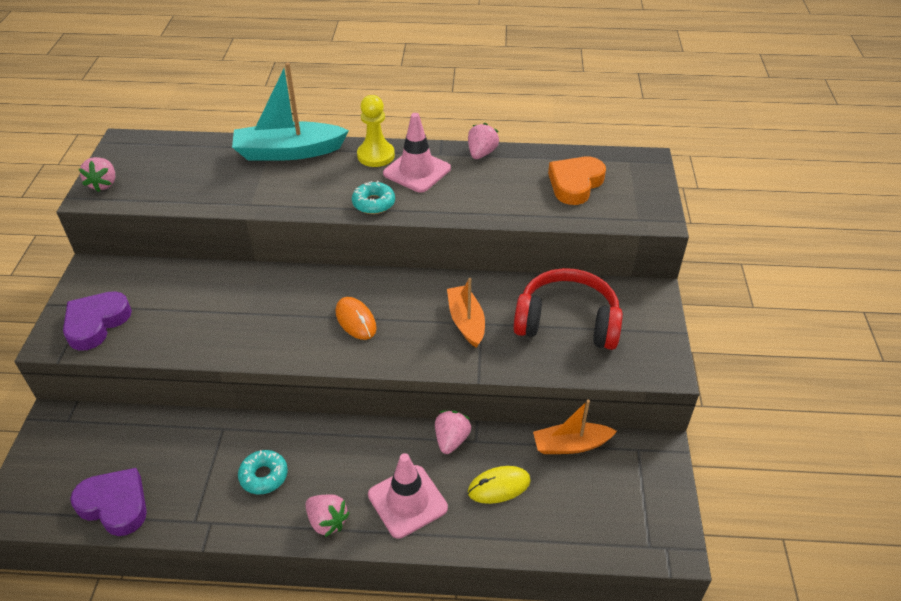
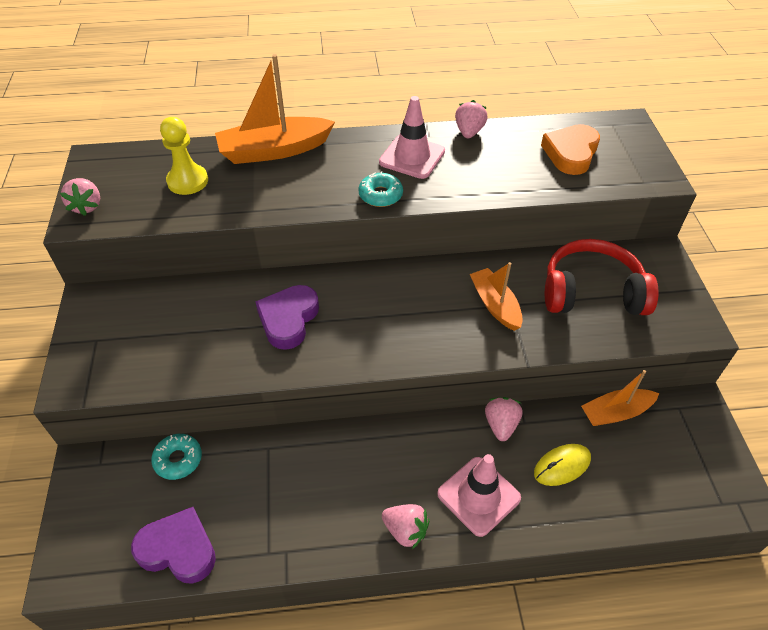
camera: 10 degrees left, 5 degrees up
purple heart [63,291,132,351] -> purple heart moved to [255,285,319,350]
turquoise boat [232,62,349,161] -> orange boat [215,54,335,164]
turquoise donut [238,450,288,494] -> turquoise donut moved to [151,434,202,480]
orange mouse [336,297,376,340] -> none
yellow pawn [357,95,395,167] -> yellow pawn moved to [160,117,208,195]

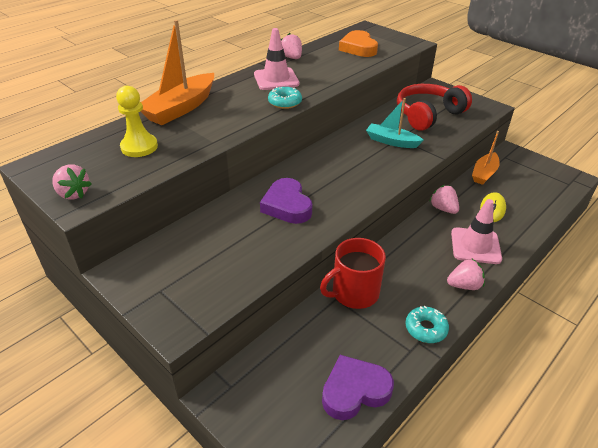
camera: 40 degrees left, 10 degrees down
turquoise donut [151,434,202,480] -> turquoise donut moved to [405,306,449,343]
orange boat [470,262,523,331] -> turquoise boat [366,98,424,148]
none -> red mug [320,238,386,309]

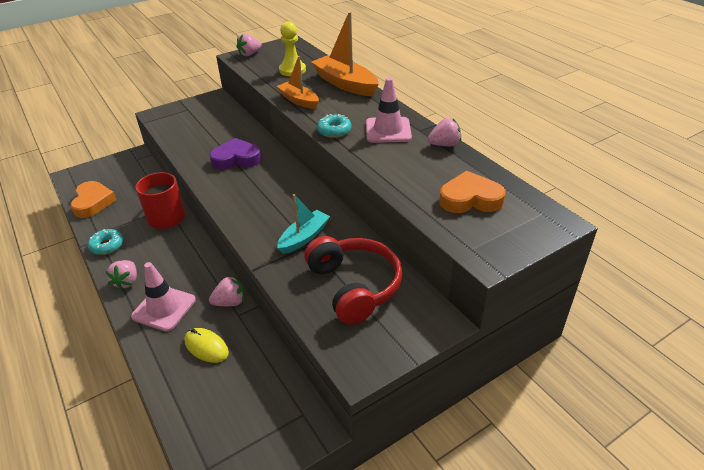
camera: 105 degrees right, 0 degrees up
purple heart [322,355,394,420] -> orange heart [70,181,116,218]
orange boat [472,131,500,185] -> orange boat moved to [277,56,319,109]

